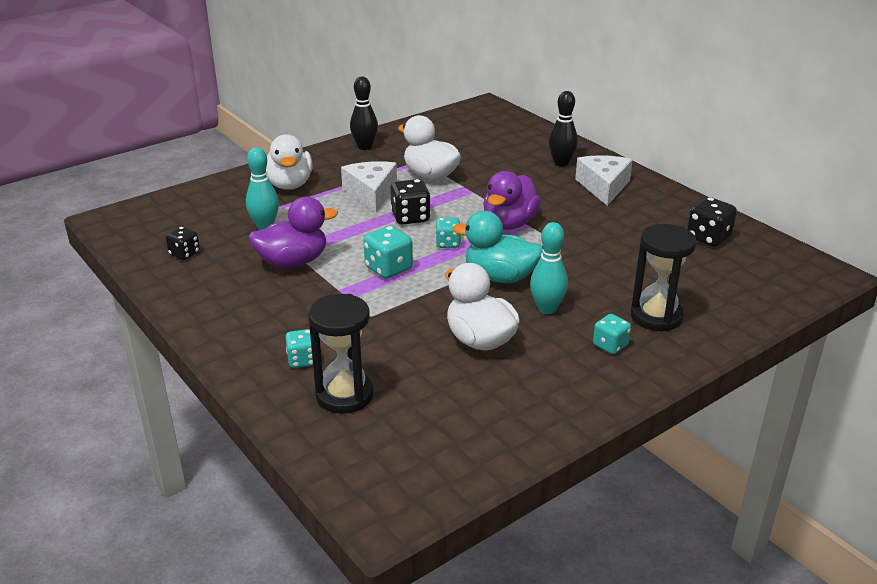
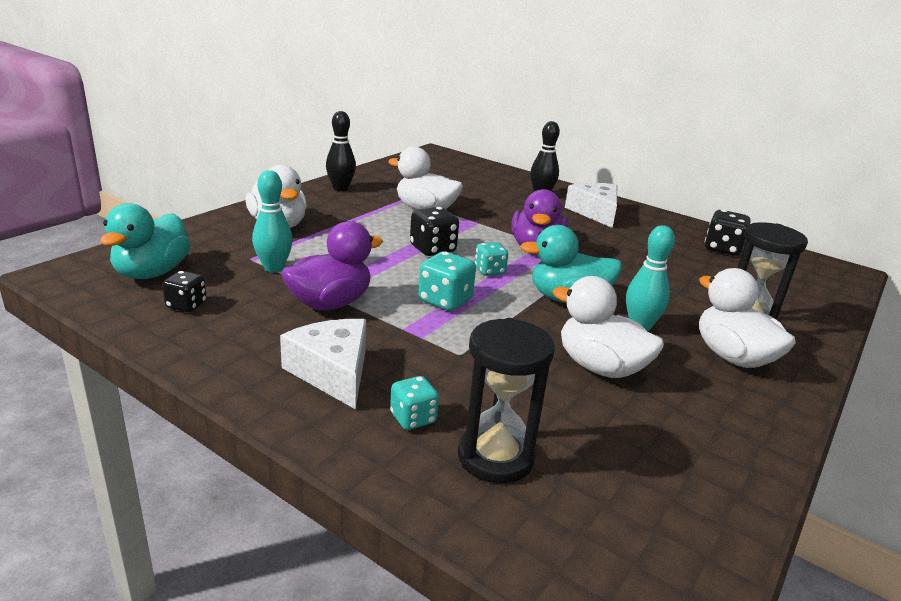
camera: 20 degrees left, 5 degrees down
white cheese [341,161,397,212] -> white cheese moved to [280,319,366,409]
turquoise dice [593,314,631,354] -> white duck [699,268,796,368]
none -> turquoise duck [100,203,191,279]

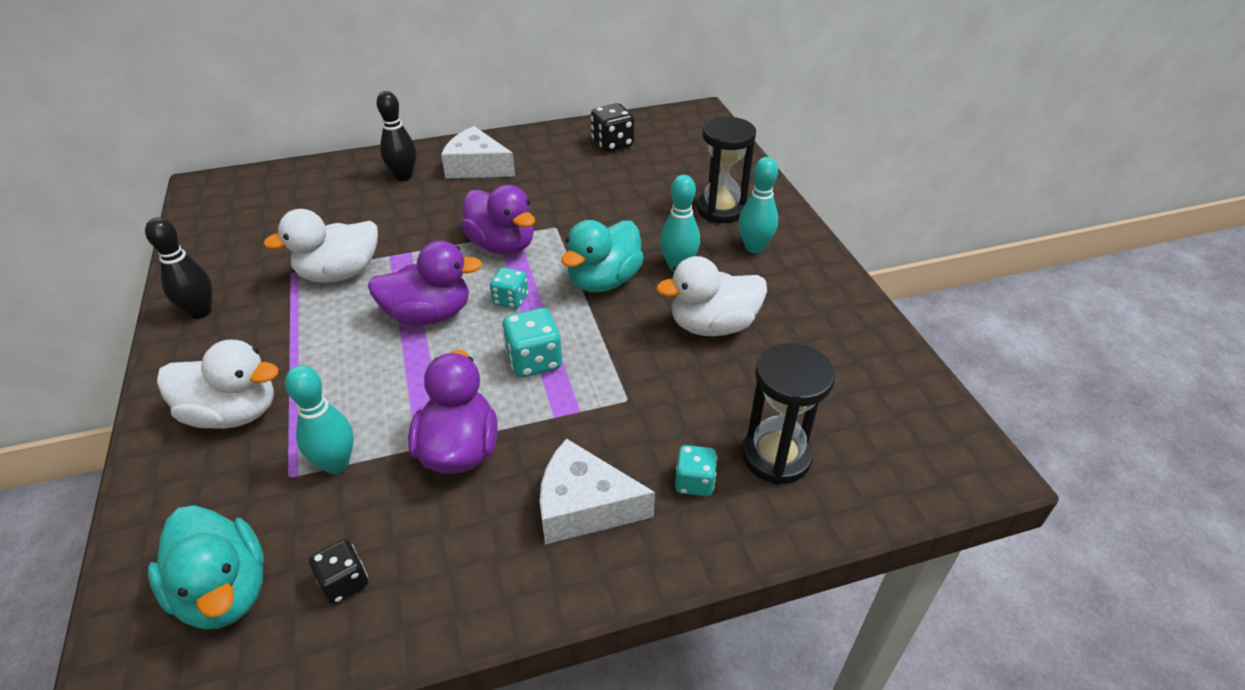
camera: 50 degrees left, 15 degrees up
black dice [410,207,459,256] -> purple duck [368,241,482,325]
white duck [699,268,796,368] -> turquoise bowling pin [739,157,778,253]

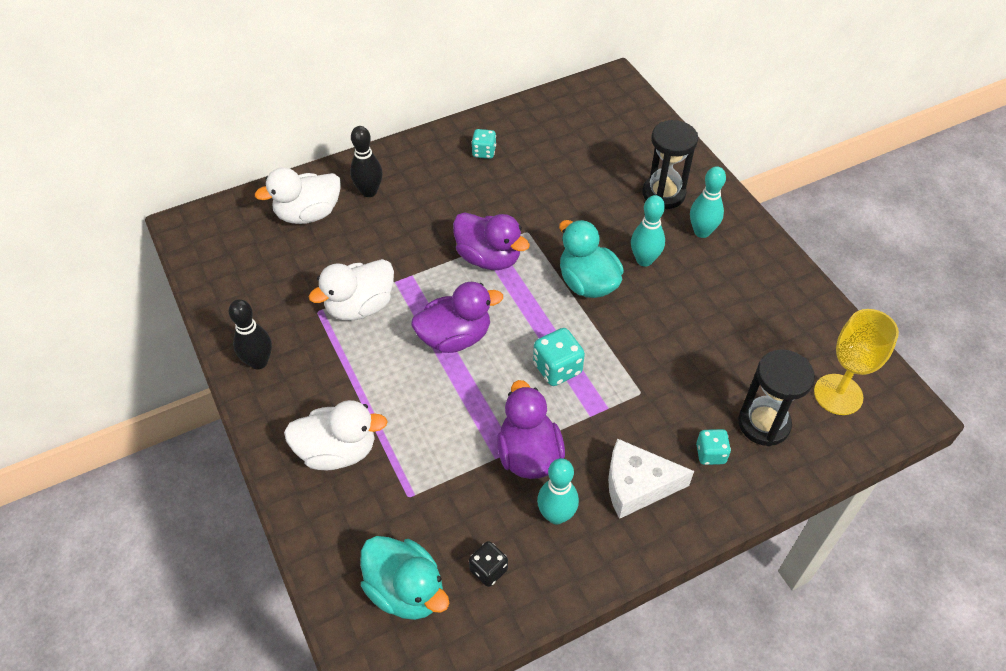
camera: 10 degrees left, 10 degrees up
turquoise bowling pin [285,365,354,474] -> turquoise bowling pin moved to [537,458,579,525]
white cheese [441,126,515,178] -> none
turquoise dice [490,268,528,309] -> turquoise dice moved to [471,129,496,159]
turquoise duck [561,220,644,292] -> turquoise duck turned 120 degrees clockwise [559,220,624,298]
black dice [591,103,634,152] -> none
white duck [656,256,767,336] -> white duck moved to [255,167,341,224]
none -> yellow goblet [814,309,899,415]

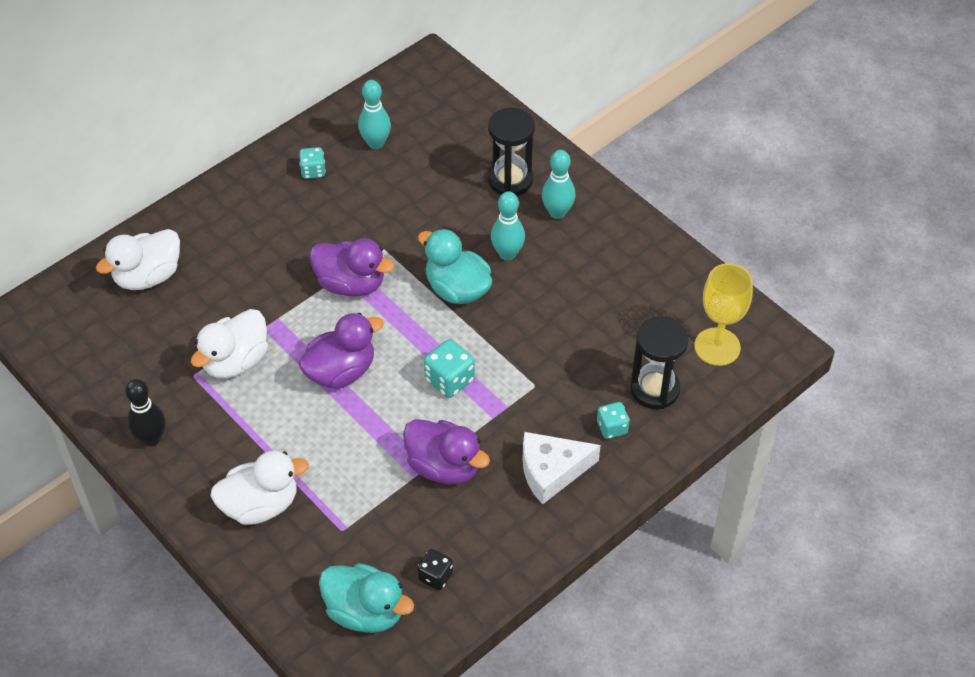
camera: 15 degrees left, 0 degrees up
black bowling pin [350,126,383,197] -> none
purple duck [497,380,565,479] -> purple duck turned 150 degrees clockwise [403,419,490,484]
turquoise bowling pin [537,458,579,525] -> turquoise bowling pin moved to [358,80,391,149]

